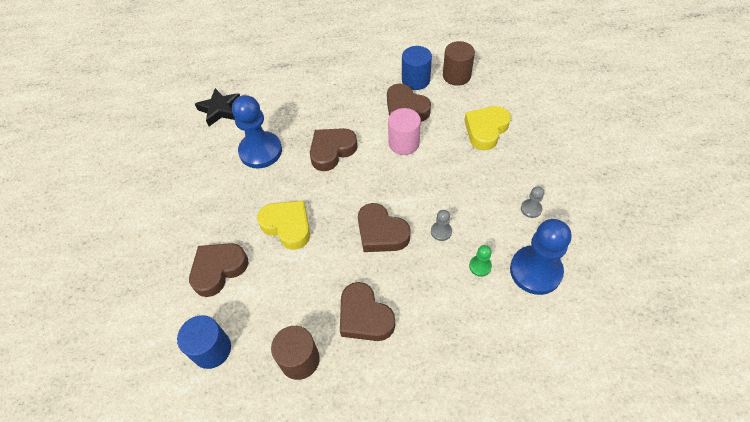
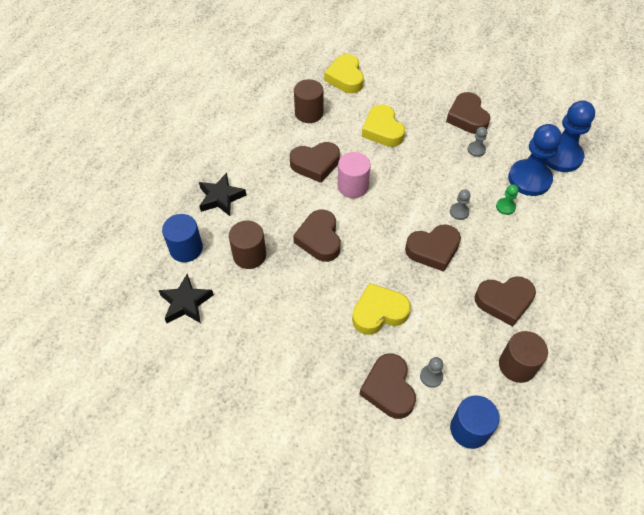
camera: 60 degrees left, 0 degrees up
blue pawn [232,95,282,168] -> blue pawn moved to [547,101,595,172]
blue cylinder [402,46,432,90] -> blue cylinder moved to [162,214,203,262]
none -> black star [199,173,246,216]
none -> brown cylinder [229,221,266,269]
none -> yellow heart [324,54,364,93]
none -> grey pawn [420,357,443,388]
none -> brown heart [446,92,490,134]

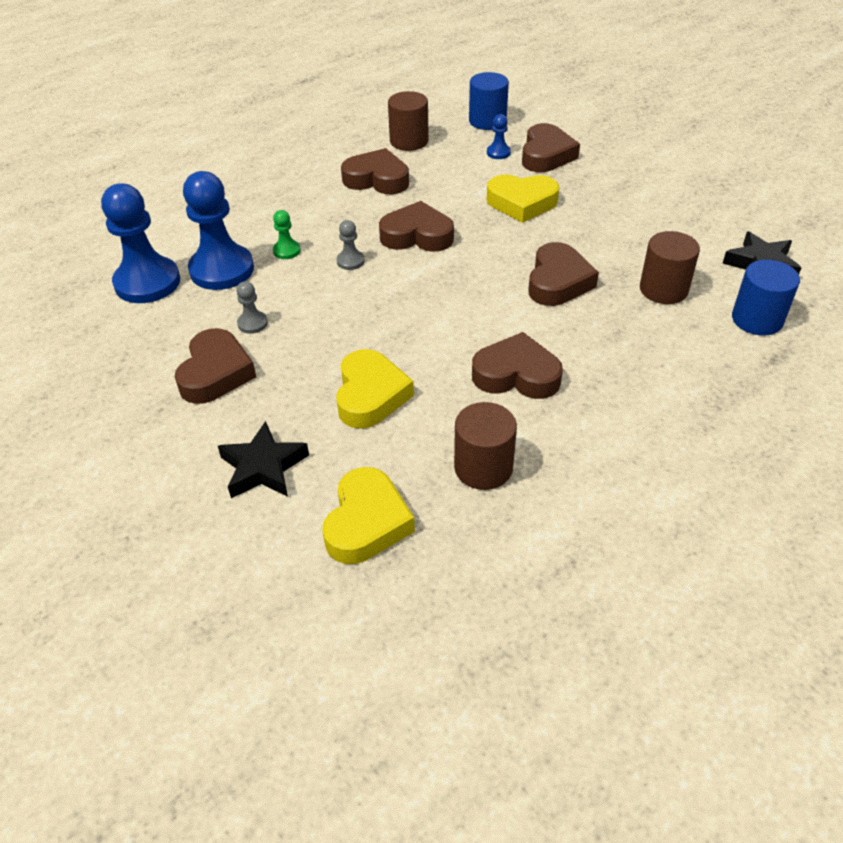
camera: 155 degrees left, 10 degrees down
black star [199,173,246,216] -> black star moved to [218,421,309,498]
pink cylinder [338,152,371,198] -> none
grey pawn [420,357,443,388] -> blue pawn [487,114,511,159]

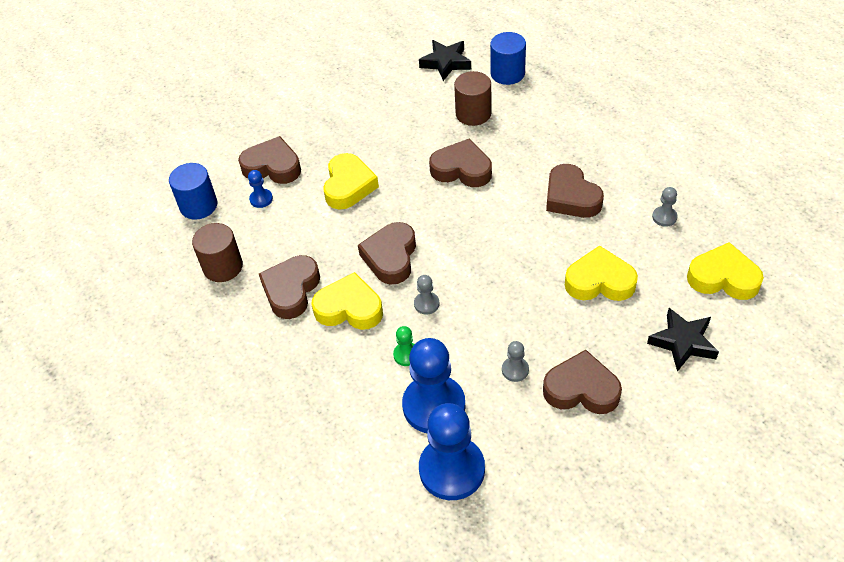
camera: 85 degrees left, 5 degrees up
brown cylinder [454,402,517,490] -> grey pawn [652,187,678,227]
brown heart [472,332,563,399] -> brown heart turned 45 degrees counterclockwise [546,164,604,218]
none -> yellow heart [312,272,383,330]

